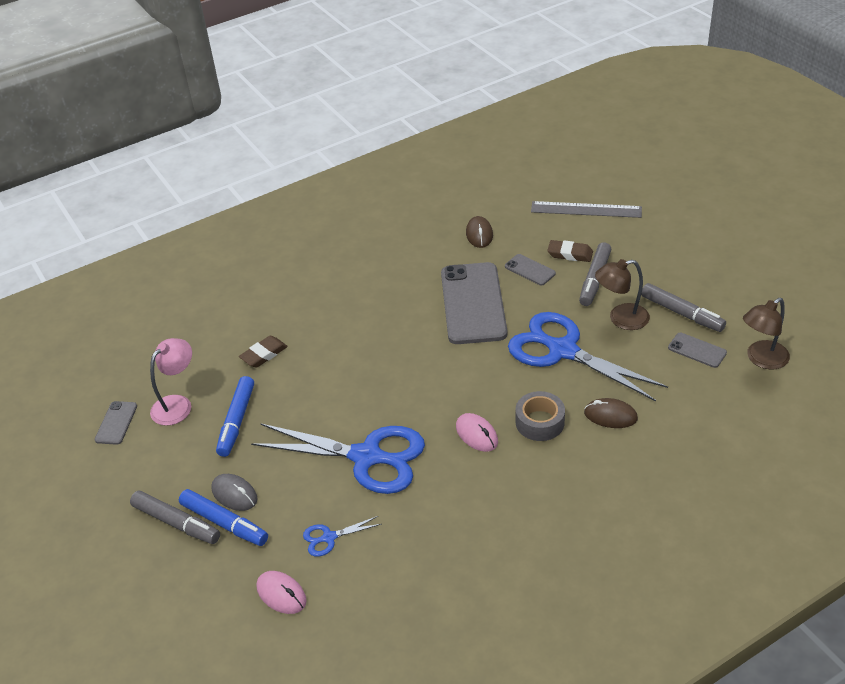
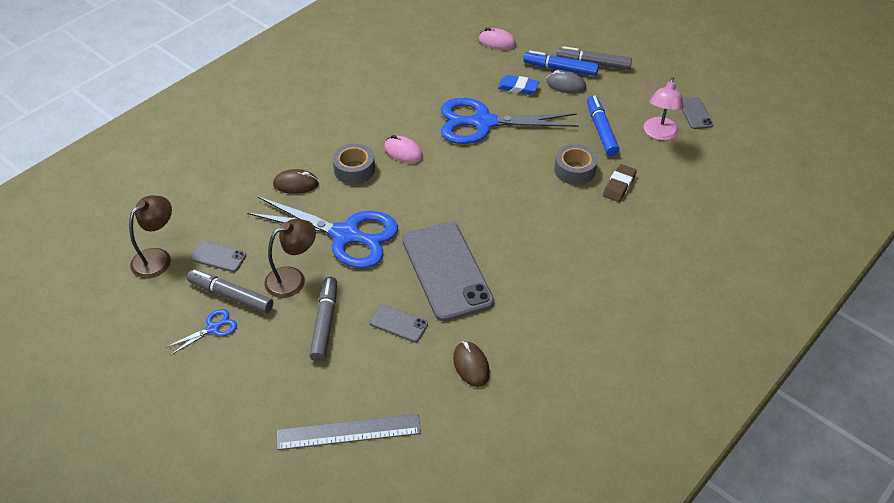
camera: 160 degrees right, 5 degrees up
blue scissors [303,516,382,557] -> blue scissors moved to [167,309,237,355]
brown eraser [547,240,593,262] -> none
none -> blue eraser [497,75,540,95]
none -> grey tape [554,144,598,185]

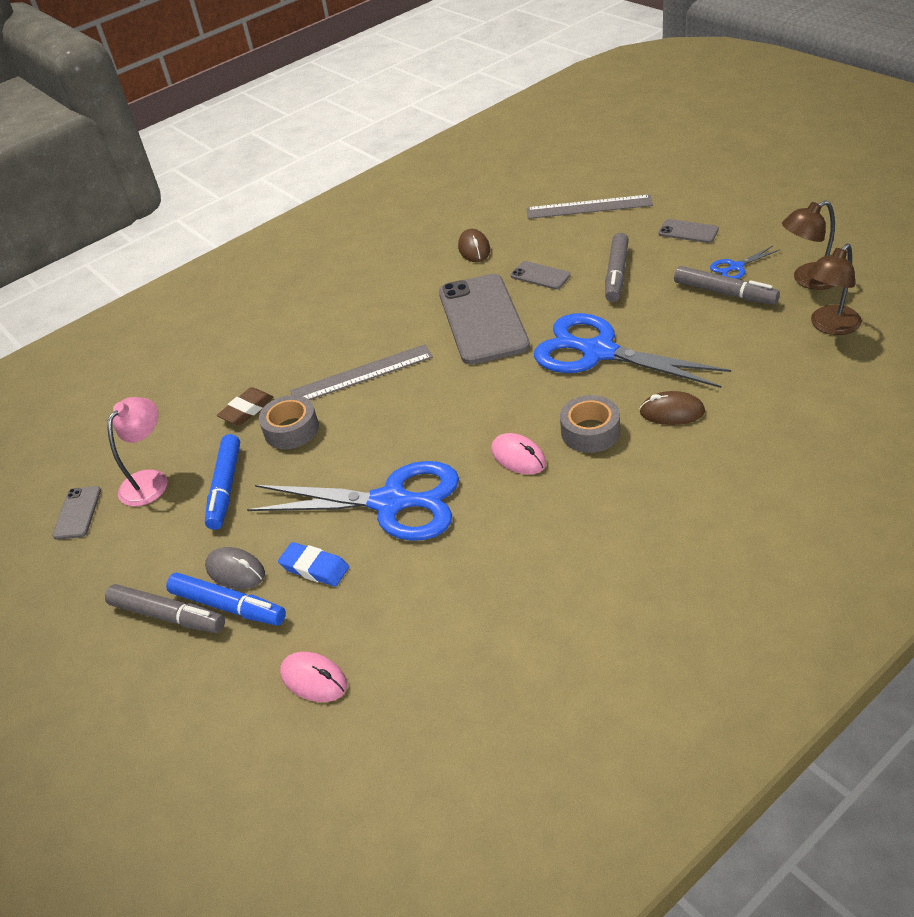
camera: 165 degrees left, 5 degrees down
grey phone [190,241,246,272] -> grey phone moved to [658,219,719,243]
brown lamp [264,219,316,298] -> brown lamp moved to [782,200,835,290]
none -> grey ruler [290,344,433,400]

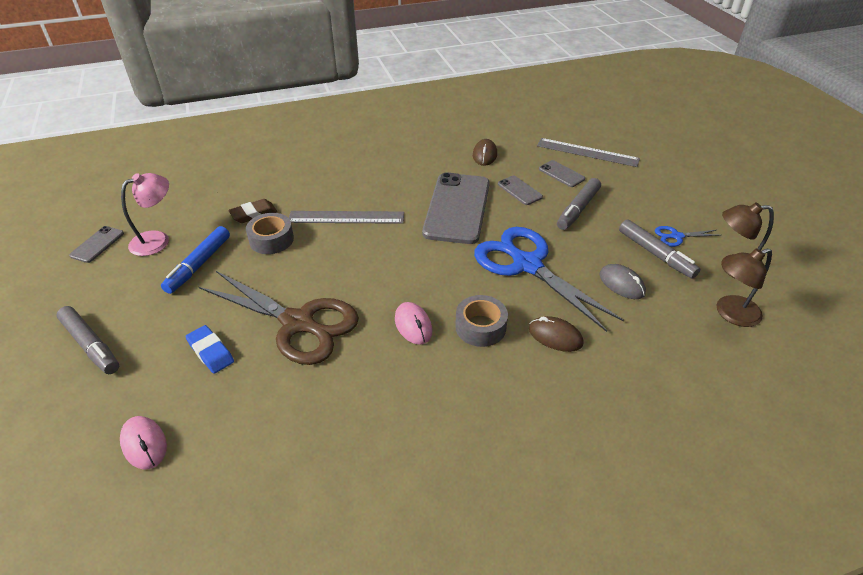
camera: 15 degrees right, 0 degrees up
blue marker [166,573,286,626] -> none
grey mouse [205,547,265,589] -> grey mouse moved to [600,264,646,299]
blue scissors [247,461,459,541] -> brown scissors [199,271,359,365]
grey phone [658,219,719,243] -> grey phone moved to [539,160,585,187]

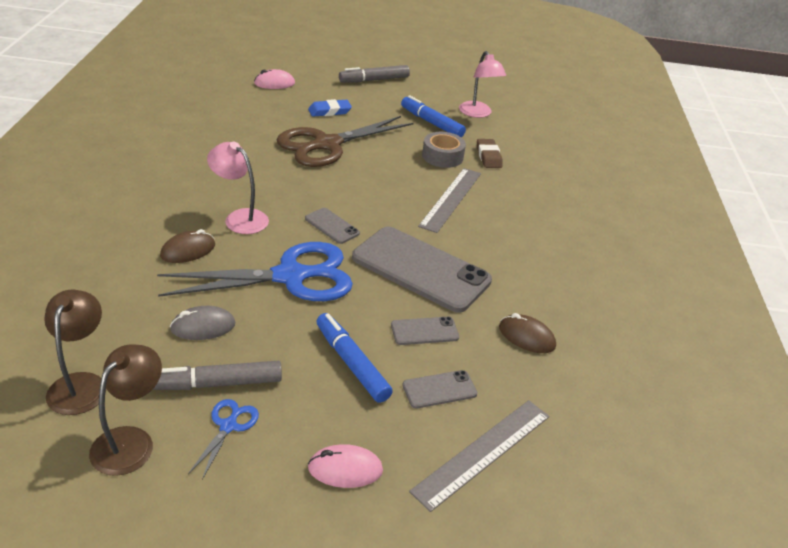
camera: 110 degrees right, 5 degrees down
grey phone [69,226,124,263] -> grey phone moved to [305,208,360,244]
pink mouse [395,302,432,345] -> pink mouse moved to [308,444,383,488]
grey tape [455,295,508,347] -> pink lamp [207,142,269,234]
grey marker [557,178,601,230] -> blue marker [316,313,393,403]

